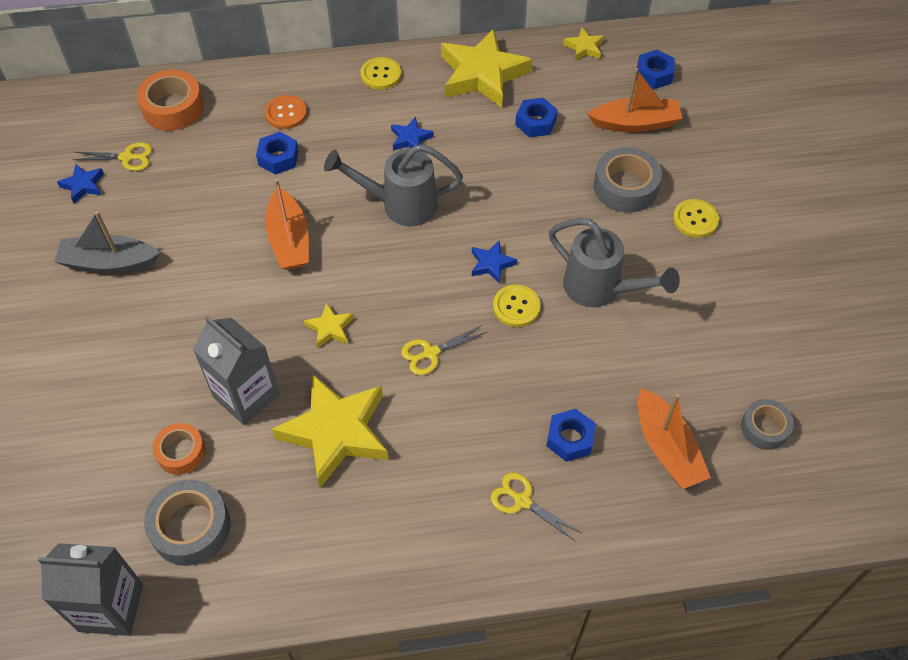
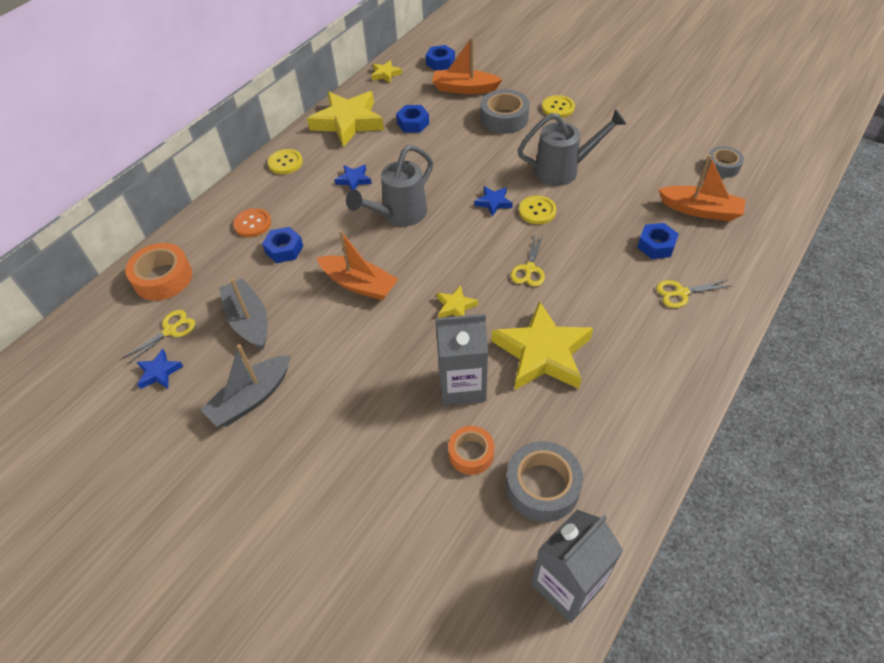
camera: 45 degrees left, 5 degrees down
orange boat [588,68,683,132] -> orange boat turned 120 degrees counterclockwise [432,37,503,94]
none -> grey boat [219,278,268,349]

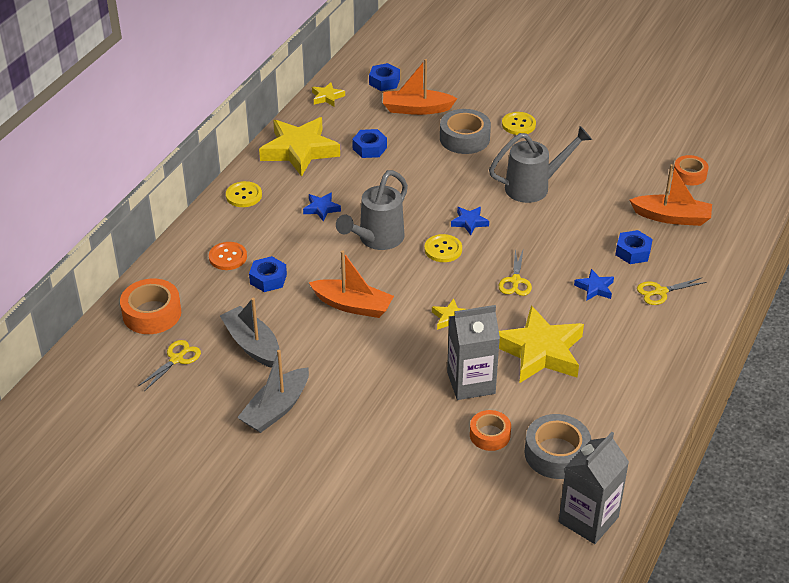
camera: 10 degrees left, 10 degrees down
blue star [137,349,183,389] -> blue star moved to [574,269,614,301]
yellow button [519,196,556,224] -> yellow button moved to [425,234,462,262]
grey tape [707,146,744,178] -> orange tape [673,155,709,185]

